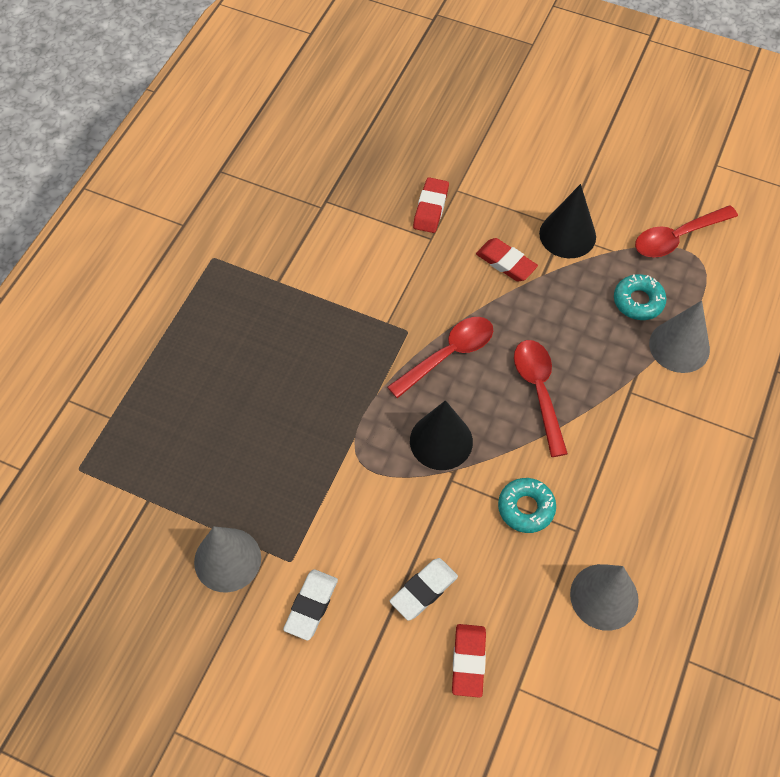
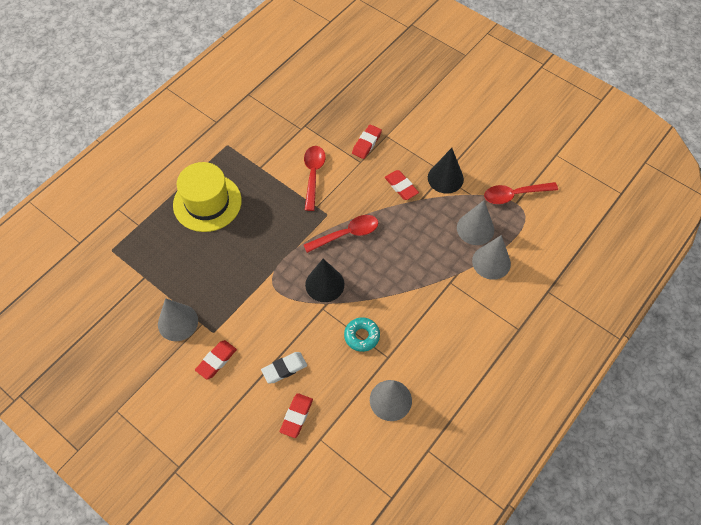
camera: 15 degrees right, 0 degrees up
white eraser [283,569,338,641] -> red eraser [195,340,237,380]
red spoon [514,340,568,457] -> red spoon moved to [304,146,326,211]
turquoise donut [614,274,667,320] -> grey cone [457,200,494,245]
none -> yellow hat [173,162,242,232]

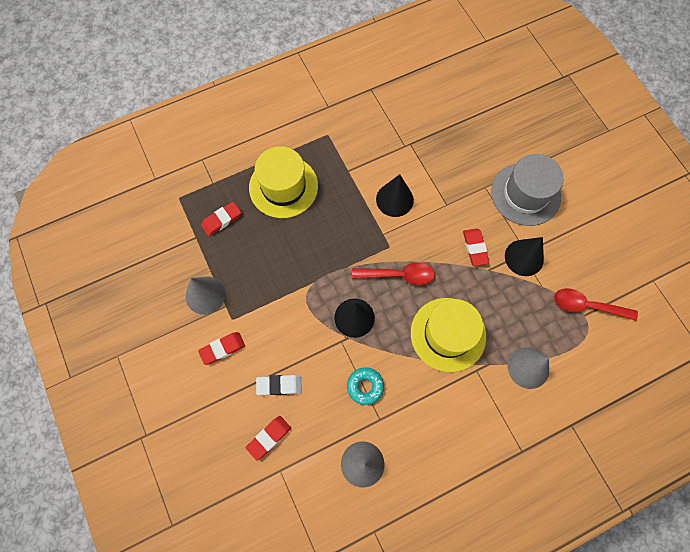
camera: 25 degrees right, 10 degrees up
red spoon [304,146,326,211] -> black cone [376,174,414,217]
red eraser [352,124,382,159] -> red eraser moved to [201,202,241,236]
grey cone [457,200,494,245] -> none
none -> yellow hat [411,298,486,372]
none -> grey hat [491,154,564,226]

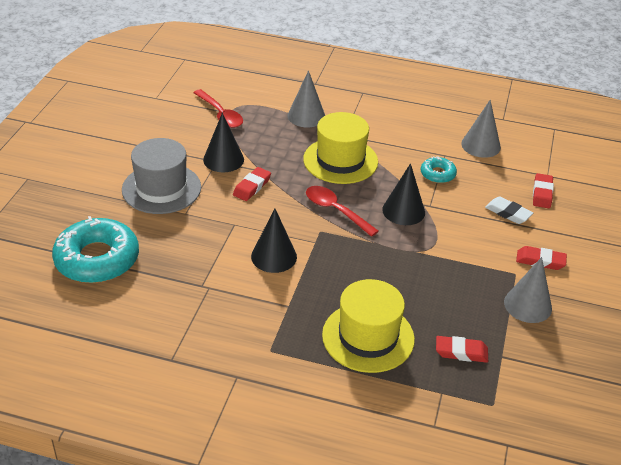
camera: 140 degrees left, 30 degrees down
red eraser [246,416,291,461] -> red eraser turned 75 degrees counterclockwise [533,173,554,208]
none -> turquoise donut [52,216,139,283]

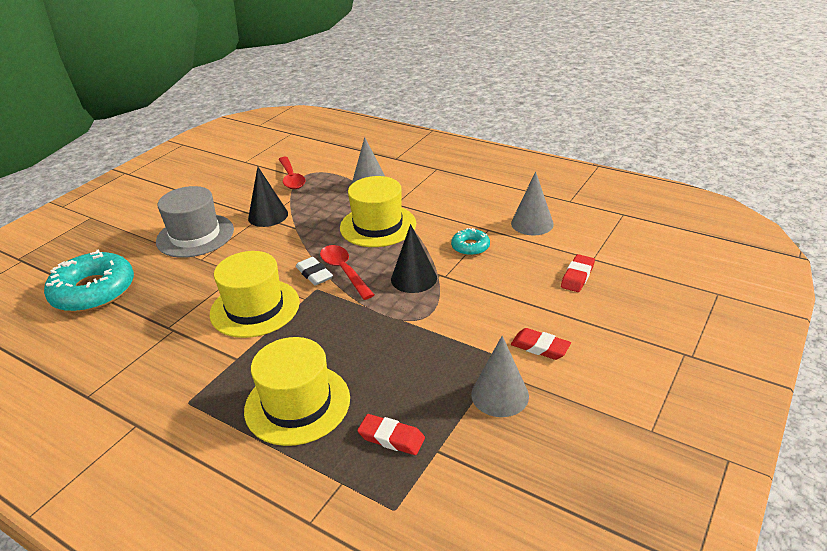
camera: 20 degrees right, 5 degrees down
red eraser [233,167,271,201] -> none
black cone [251,209,297,273] -> yellow hat [210,251,300,338]
white eraser [485,196,533,224] -> white eraser moved to [296,257,333,286]

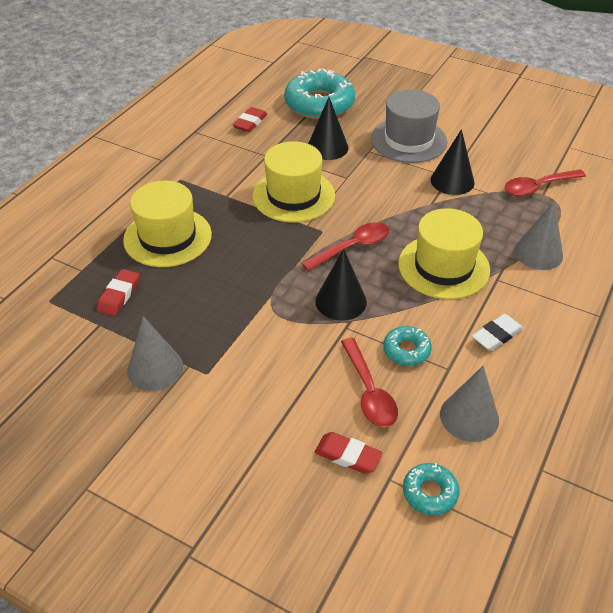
camera: 85 degrees right, 10 degrees up
white eraser [296,257,333,286] -> white eraser moved to [472,314,523,351]
red eraser [511,328,571,360] -> red eraser moved to [233,107,267,132]
none -> black cone [308,97,348,160]
none -> red spoon [341,338,398,427]
none -> turquoise donut [403,463,460,515]

